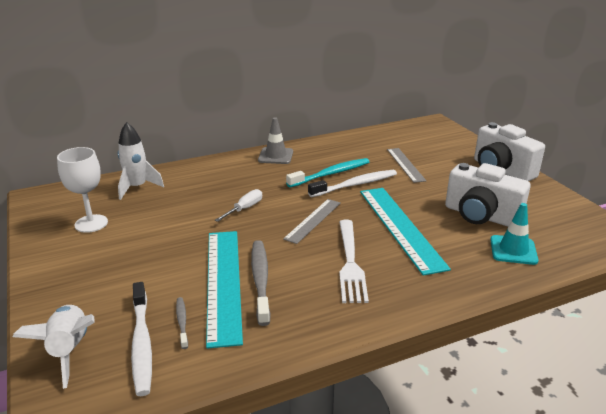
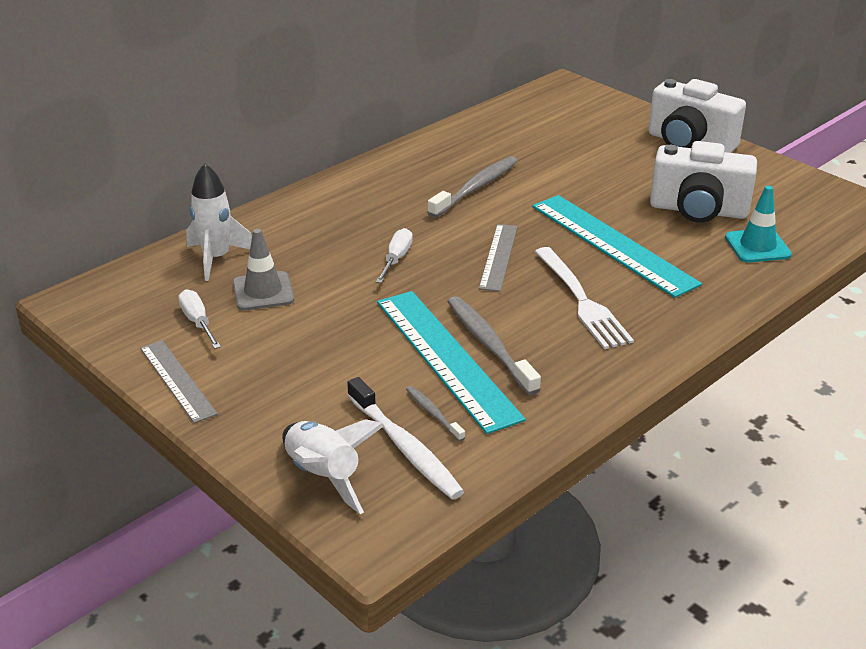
camera: 20 degrees left, 5 degrees up
white goblet [57,147,108,233] -> white screwdriver [178,289,221,349]
grey traffic cone [258,117,293,164] -> grey traffic cone moved to [233,229,294,310]
turquoise toothbrush [286,158,369,188] -> grey toothbrush [427,156,518,218]
white toothbrush [308,170,397,197] -> none
grey ruler [387,148,426,183] -> grey ruler moved to [140,340,218,423]

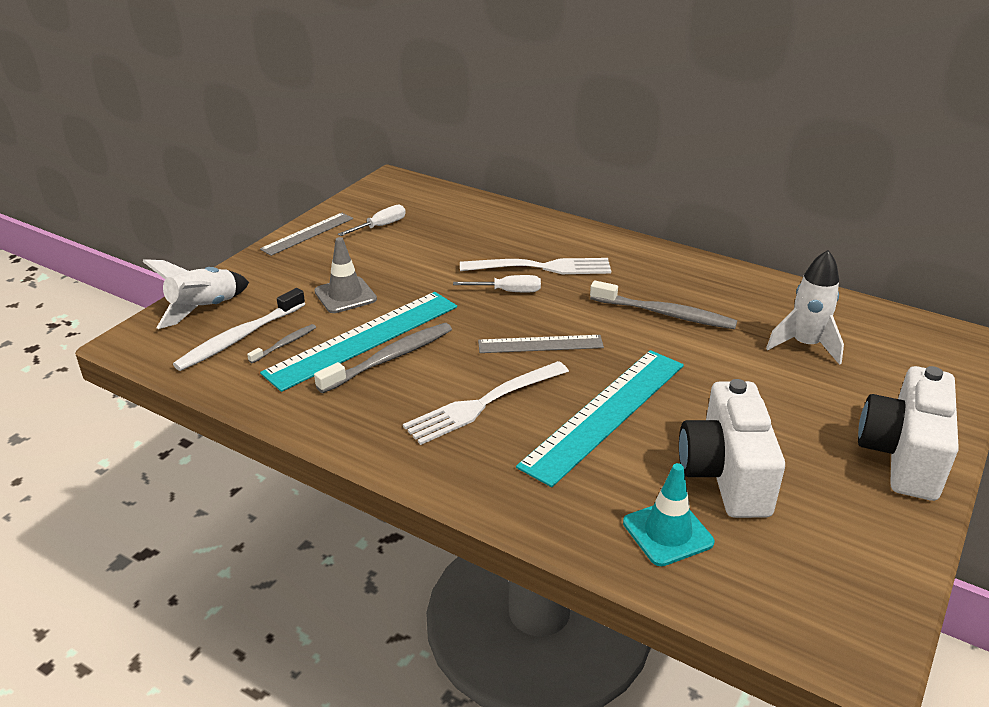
camera: 75 degrees right, 0 degrees up
white rocket [186,163,252,281] -> white rocket moved to [766,250,844,365]
grey traffic cone [233,229,294,310] -> grey traffic cone moved to [314,237,377,313]
none -> white fork [460,258,611,274]

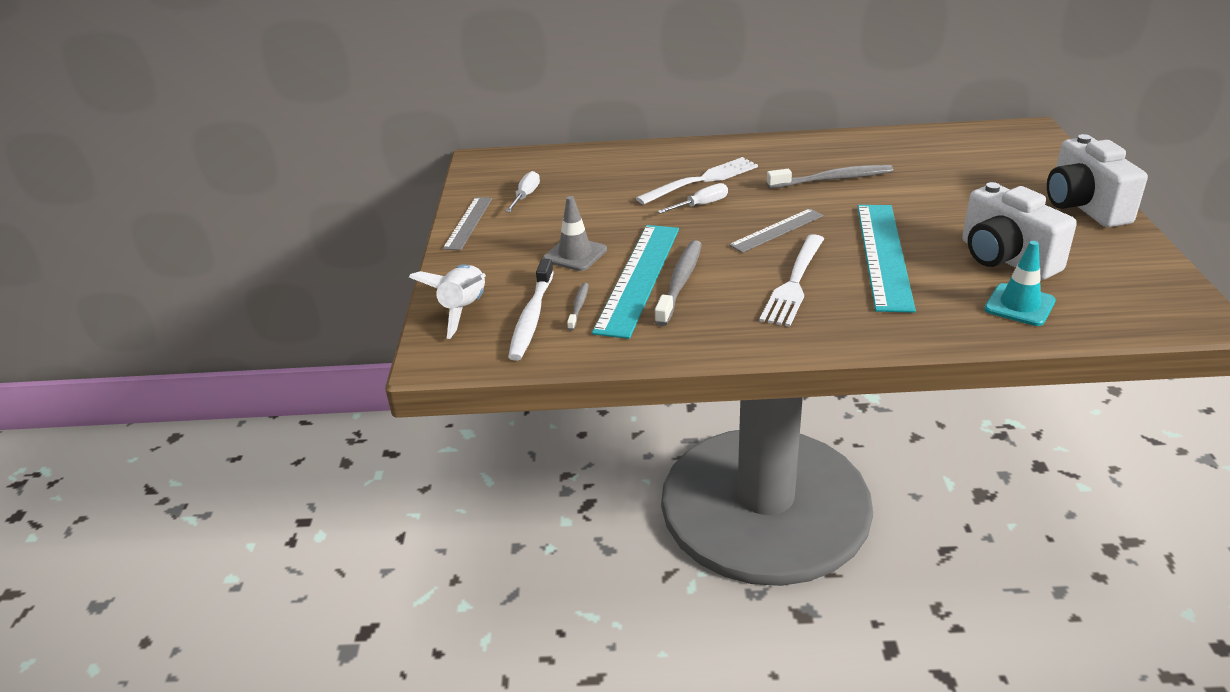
camera: 30 degrees left, 0 degrees up
white rocket [766,250,844,365] -> none

